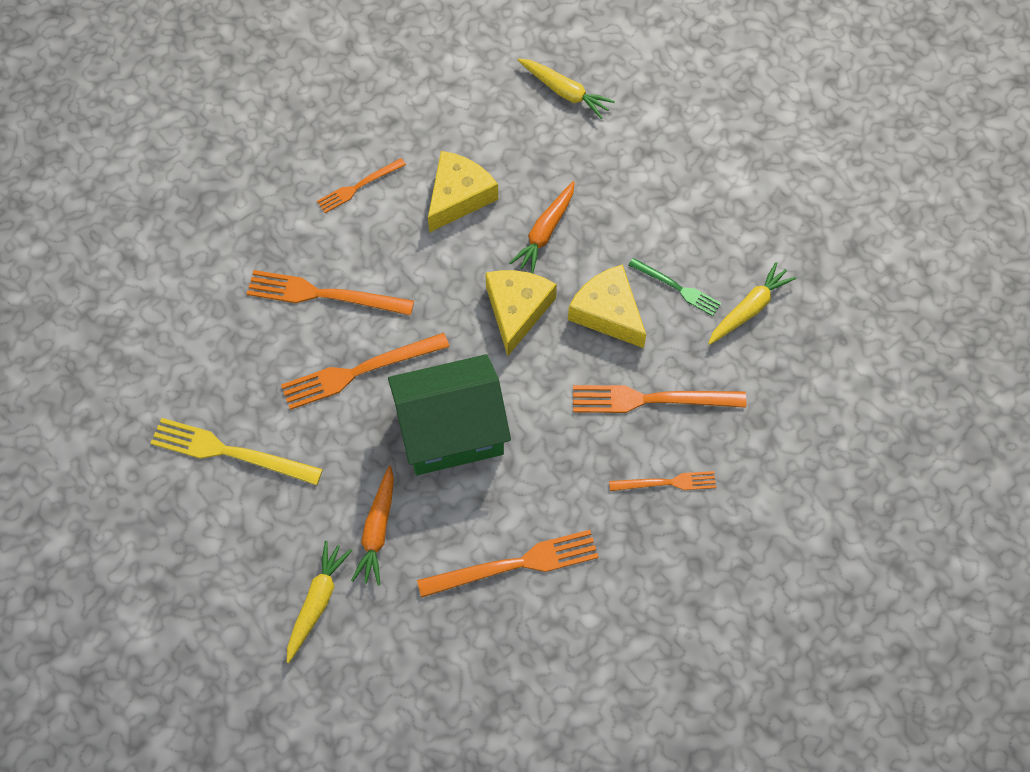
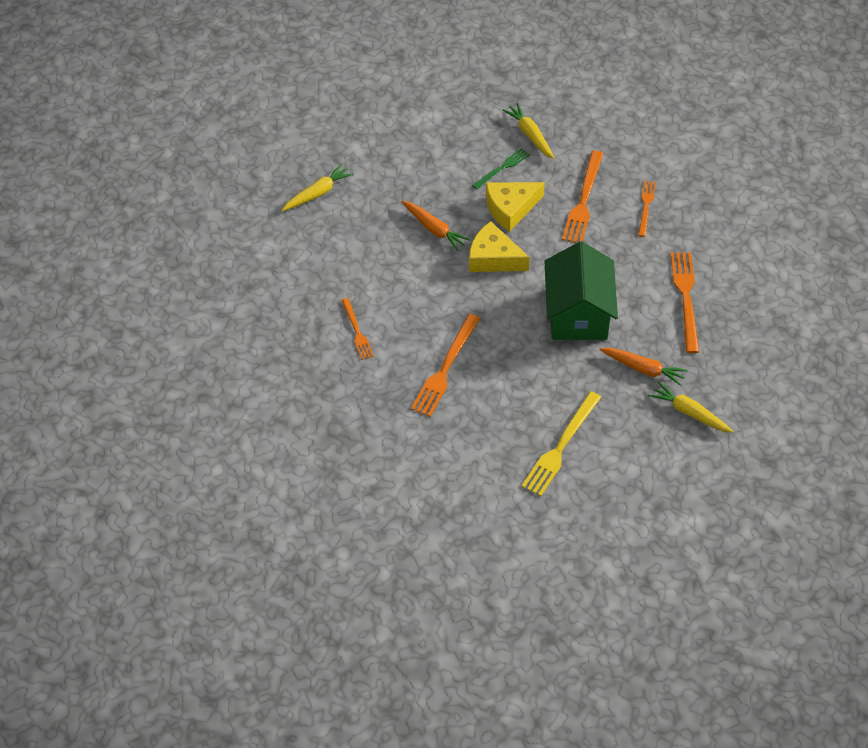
camera: 75 degrees left, 10 degrees down
orange fork [281,332,450,410] -> none
yellow cheese [428,151,498,233] -> none

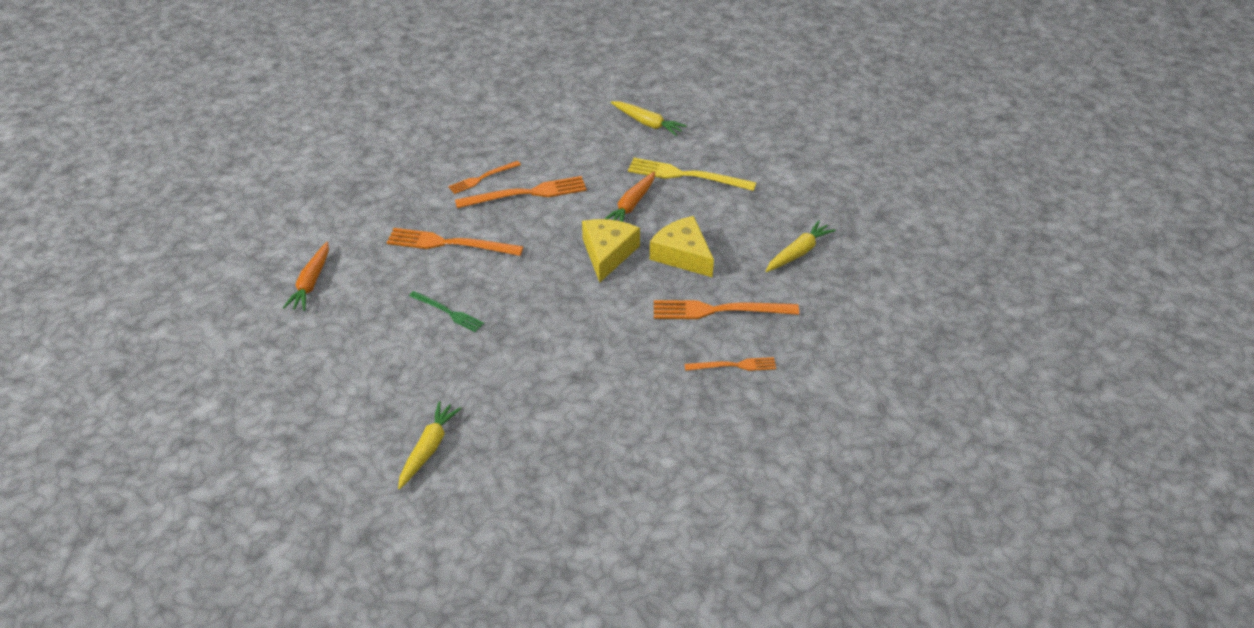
camera: 75 degrees right, 10 degrees down
green fork [472,148,530,190] -> green fork moved to [409,291,484,332]
yellow fork [522,391,601,496] -> yellow fork moved to [628,158,756,191]
green house [545,241,618,340] -> none
orange carrot [599,348,688,386] -> orange carrot moved to [283,242,329,311]
orange fork [670,252,699,353] -> orange fork moved to [455,176,587,208]

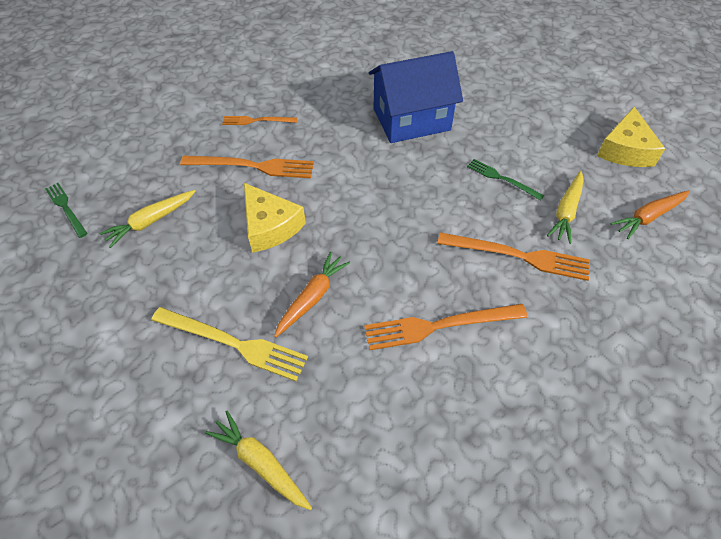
camera: 175 degrees left, 10 degrees up
orange carrot [283,242,329,311] -> orange carrot turned 135 degrees counterclockwise [611,191,690,239]
yellow carrot [398,401,462,489] -> yellow carrot moved to [547,171,584,244]
orange fork [448,161,521,194] -> none
yellow cheese [582,219,640,283] -> yellow cheese moved to [597,107,665,167]
none -> green fork [45,183,88,238]
none -> blue house [369,51,463,143]

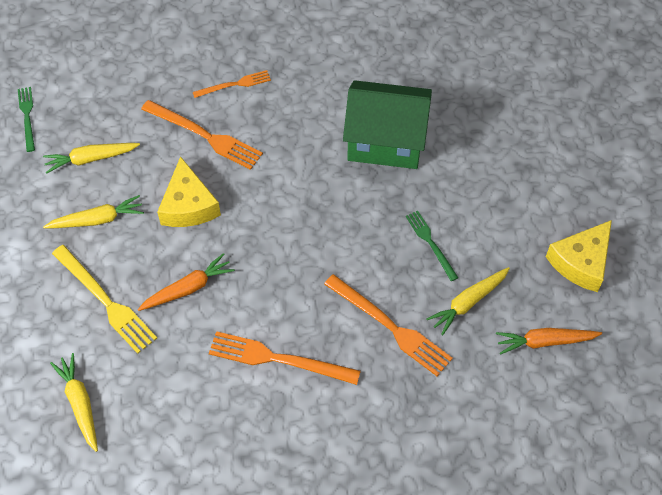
camera: 25 degrees right, 5 degrees up
orange fork [222,116,297,125] -> orange fork turned 135 degrees clockwise [193,70,271,98]
blue house [369,51,463,143] -> green house [343,80,432,169]
none -> yellow carrot [43,195,144,228]

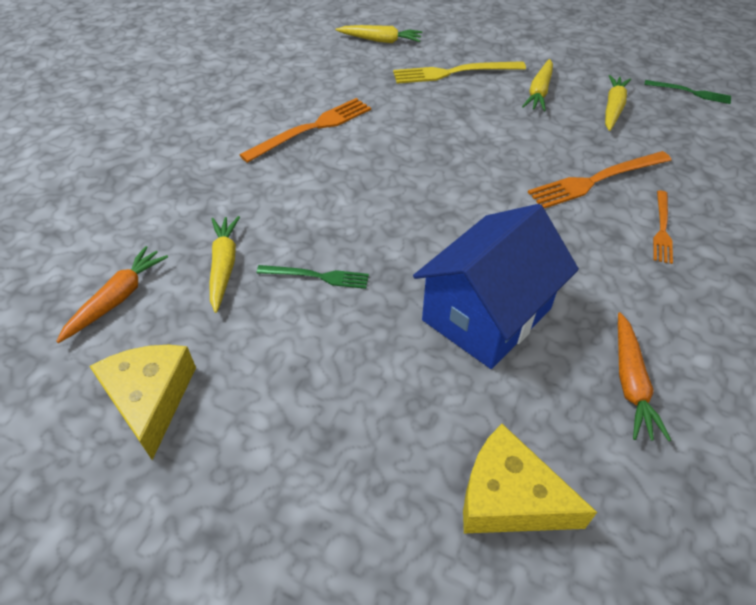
camera: 125 degrees right, 10 degrees down
orange carrot [138,253,235,311] -> orange carrot moved to [618,312,671,441]
yellow cheese [157,156,221,227] -> yellow cheese moved to [463,424,597,534]
orange fork [324,274,453,376] -> none
green house [343,80,432,169] -> blue house [413,204,579,369]

